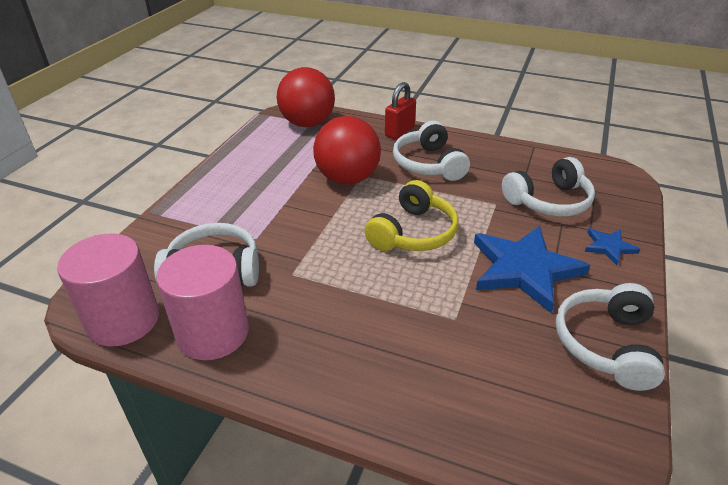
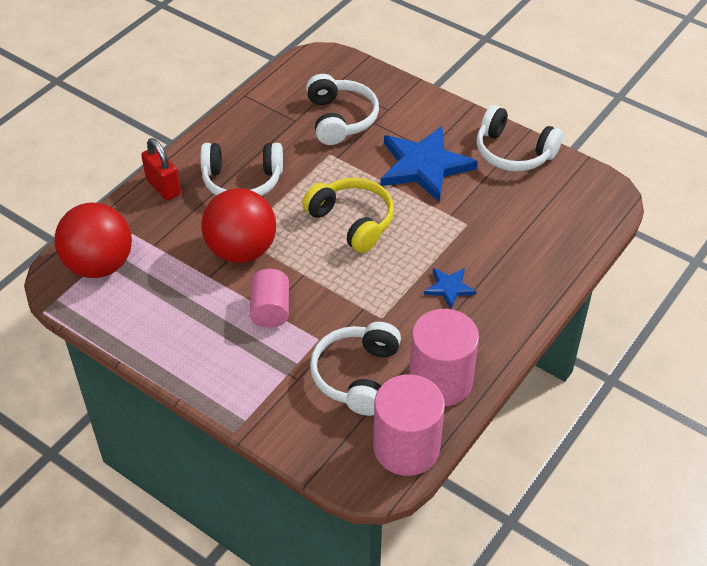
camera: 75 degrees left, 10 degrees up
blue star [585,228,640,265] -> blue star moved to [424,268,476,309]
none -> pink cylinder [250,269,289,328]

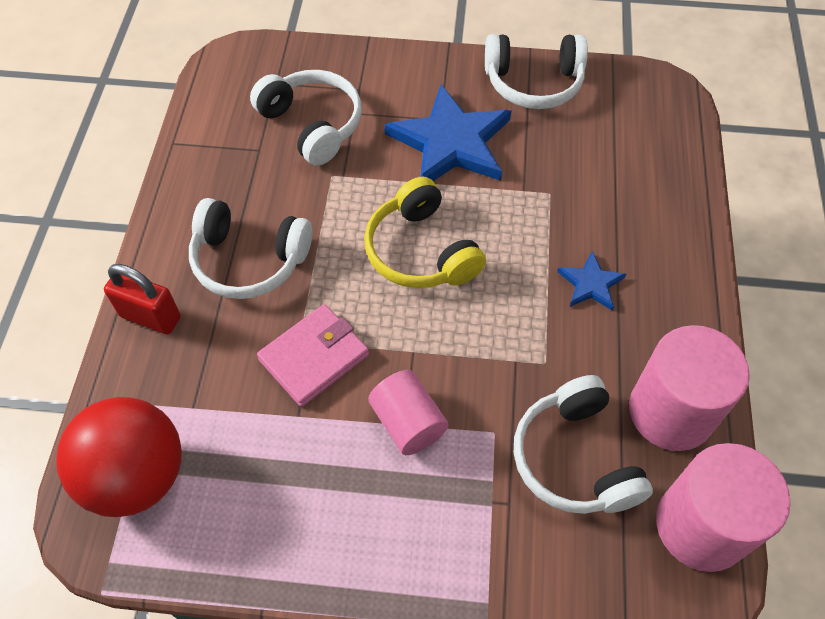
camera: 30 degrees left, 10 degrees up
white headphones [200,143,283,196] -> white headphones turned 45 degrees clockwise [189,198,312,299]
red ball [201,188,276,263] -> pink wallet [257,304,369,407]
yellow headphones [302,178,394,253] -> yellow headphones turned 135 degrees counterclockwise [364,176,486,288]

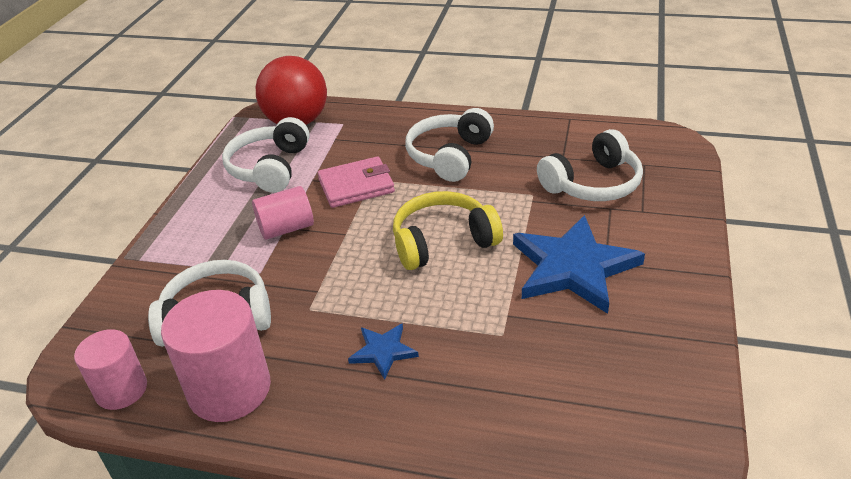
camera: 100 degrees right, 20 degrees down
red padlock [104,264,181,334] -> none
pink wallet [257,304,369,407] -> pink wallet turned 75 degrees counterclockwise [318,157,395,208]
white headphones [485,34,588,109] -> white headphones moved to [222,117,310,193]
pink cylinder [656,443,791,572] -> pink cylinder [74,329,147,410], size x0.62

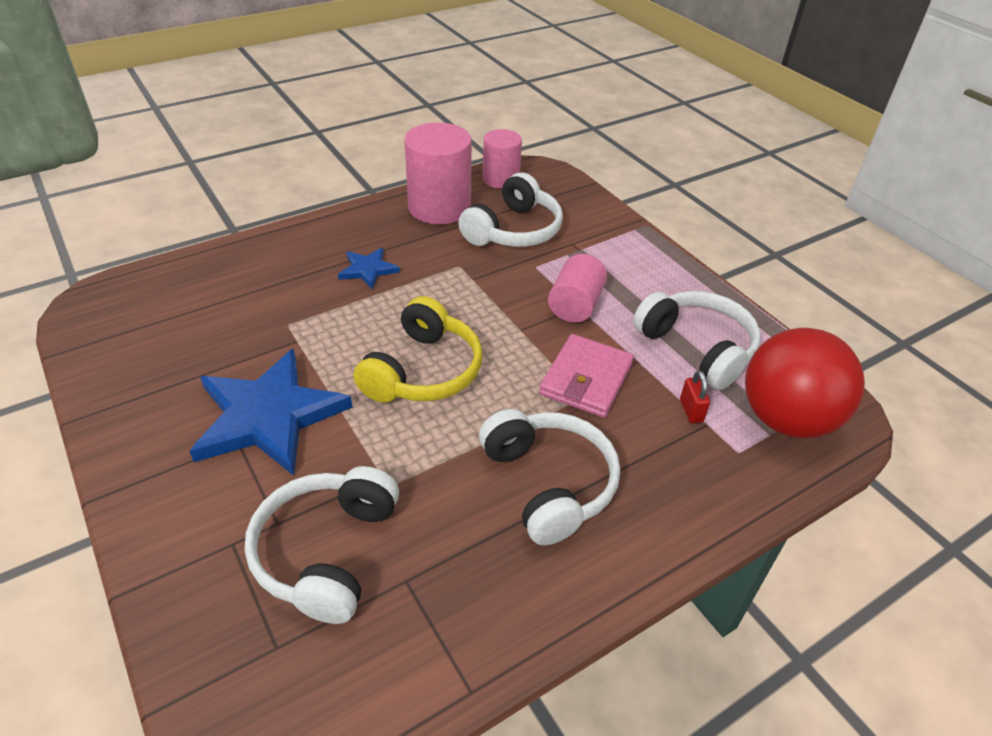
camera: 130 degrees right, 5 degrees up
none -> red padlock [680,370,710,423]

